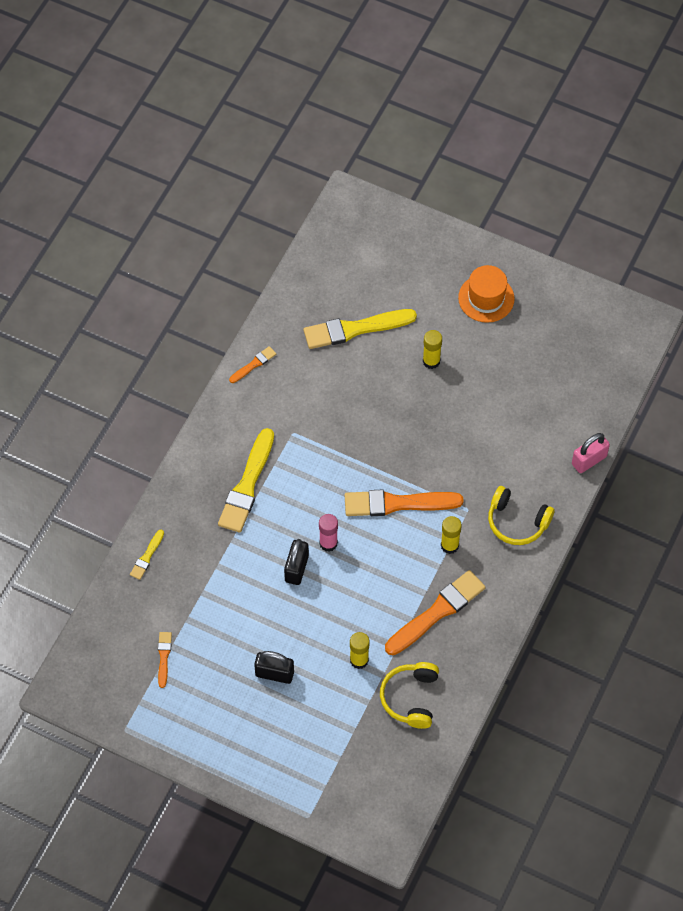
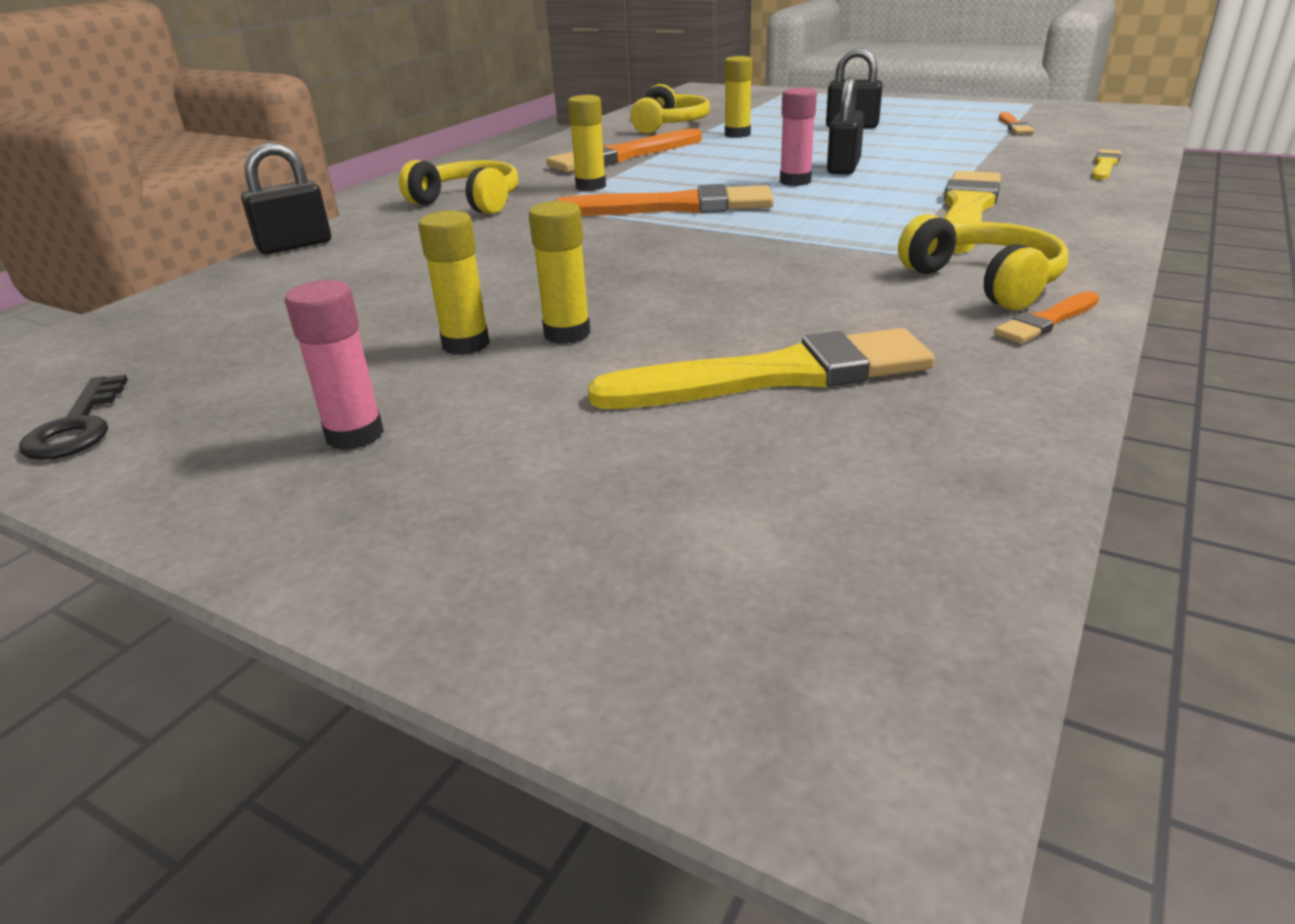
camera: 175 degrees left, 30 degrees down
orange hat [458,265,515,323] -> pink glue stick [285,280,384,450]
pink padlock [572,433,610,473] -> black padlock [241,143,331,255]
none -> black key [19,375,128,460]
none -> yellow glue stick [418,211,490,355]
none -> yellow headphones [898,214,1068,310]

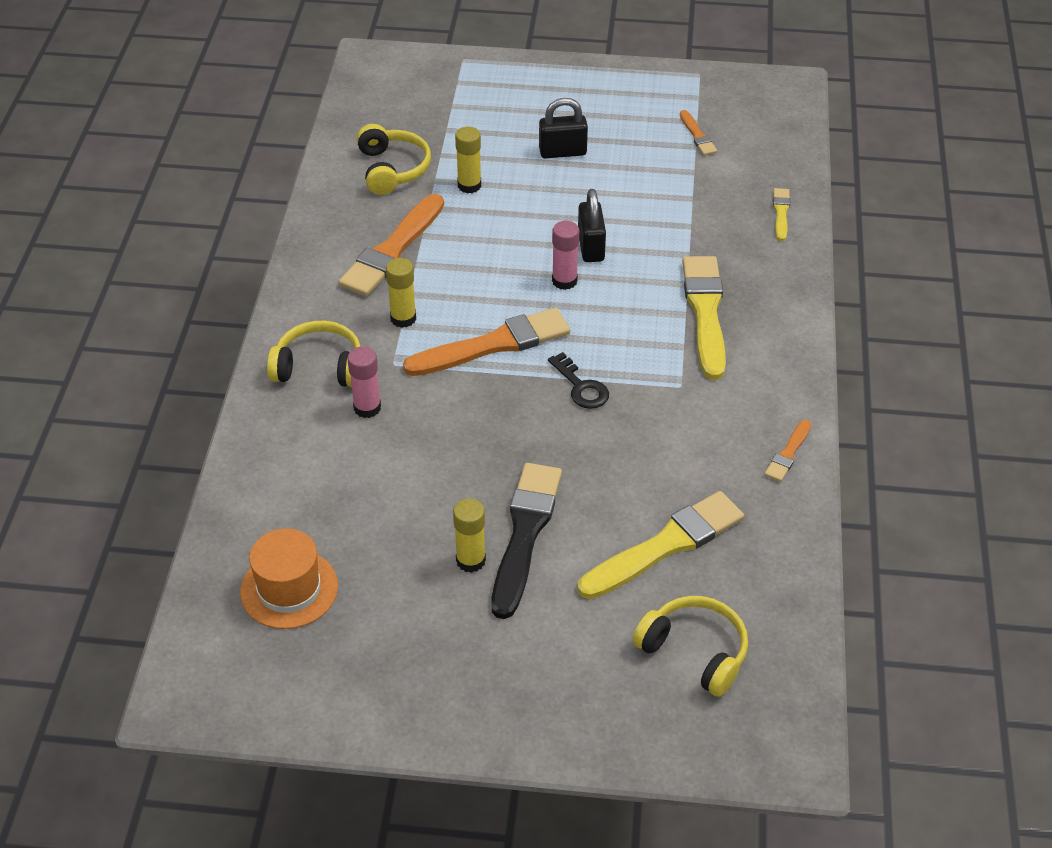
camera: 25 degrees left, 15 degrees up
black key [19,375,128,460] -> black key moved to [548,352,609,409]
black padlock [241,143,331,255] -> none
pink glue stick [285,280,384,450] -> pink glue stick moved to [348,346,381,418]
yellow glue stick [529,201,591,344] -> black brush [491,463,562,619]
yellow headphones [898,214,1068,310] -> yellow headphones moved to [632,596,748,697]
none -> orange hat [240,528,338,629]

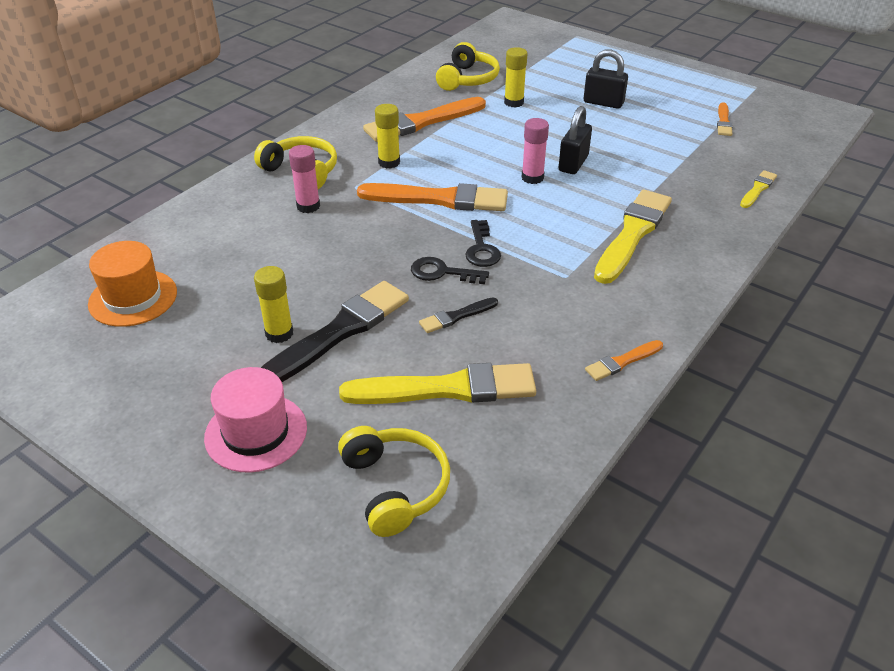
camera: 30 degrees right, 5 degrees down
none -> pink hat [204,367,307,473]
none -> black key [411,257,489,284]
none -> black brush [419,297,498,333]

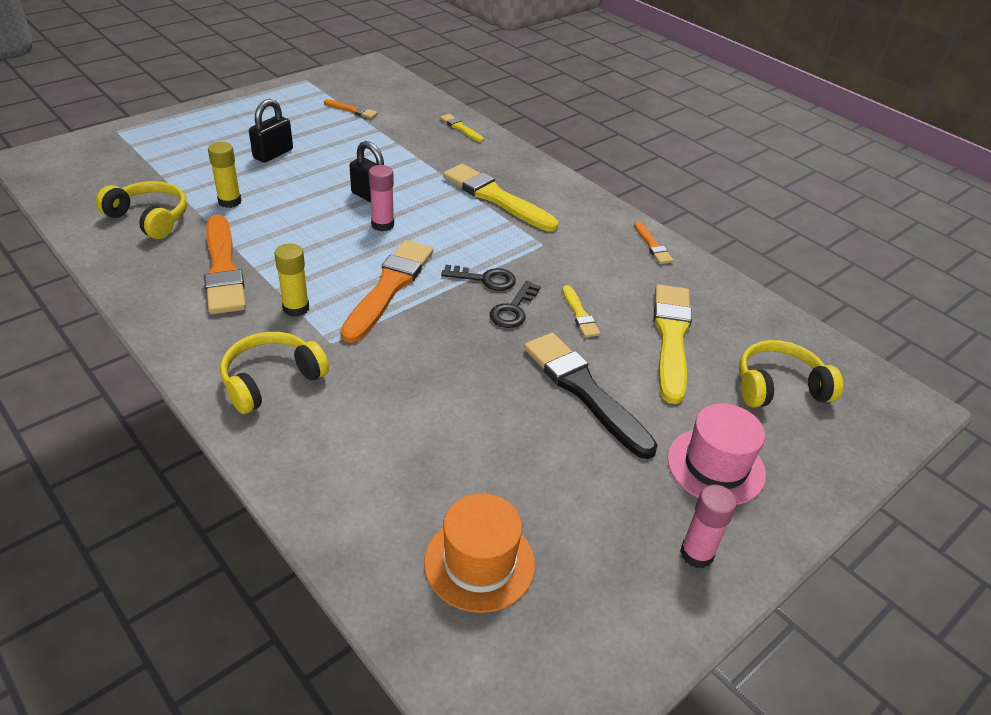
camera: 80 degrees left, 0 degrees up
yellow glue stick [254,266,293,343] -> none
pink glue stick [289,145,320,213] -> pink glue stick moved to [680,485,737,568]
black brush [419,297,498,333] -> yellow brush [562,285,600,338]

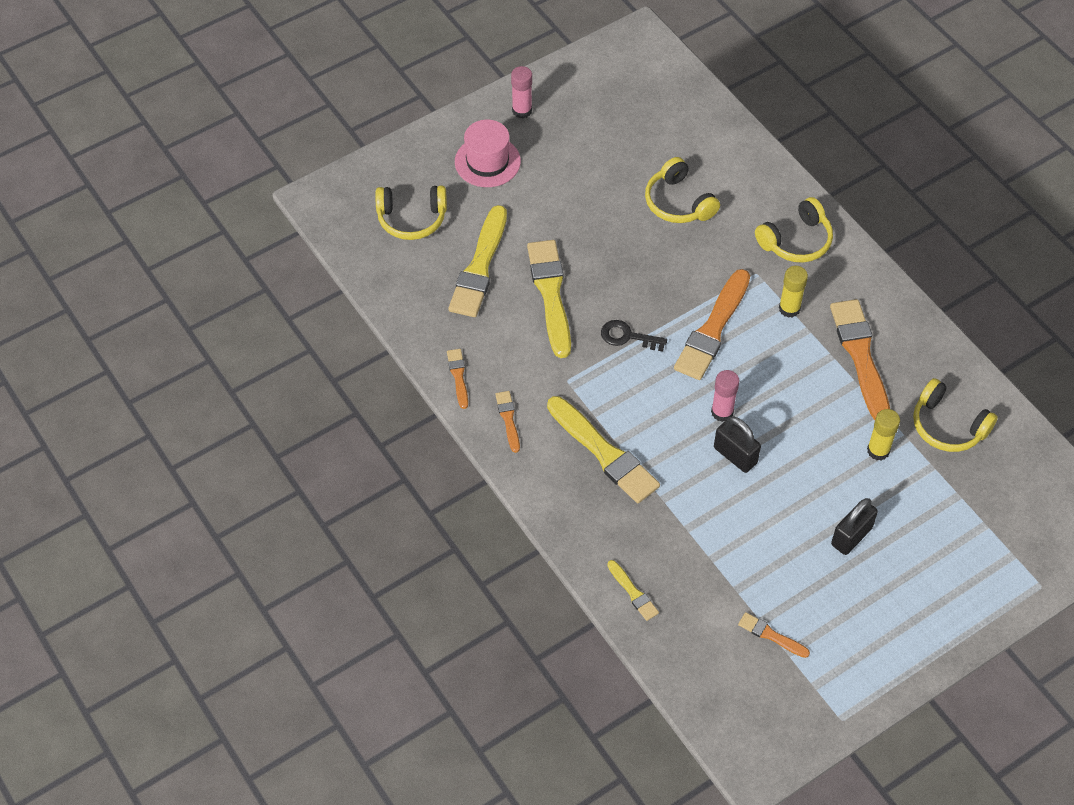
camera: 170 degrees left, 15 degrees up
orange hat [424,493,535,613] -> none
black key [490,281,541,328] -> none
black brush [524,333,657,459] -> none
yellow brush [562,285,600,338] -> yellow brush [527,240,571,358], size x2.07
none -> orange brush [495,391,520,453]
none -> yellow headphones [645,157,720,223]

